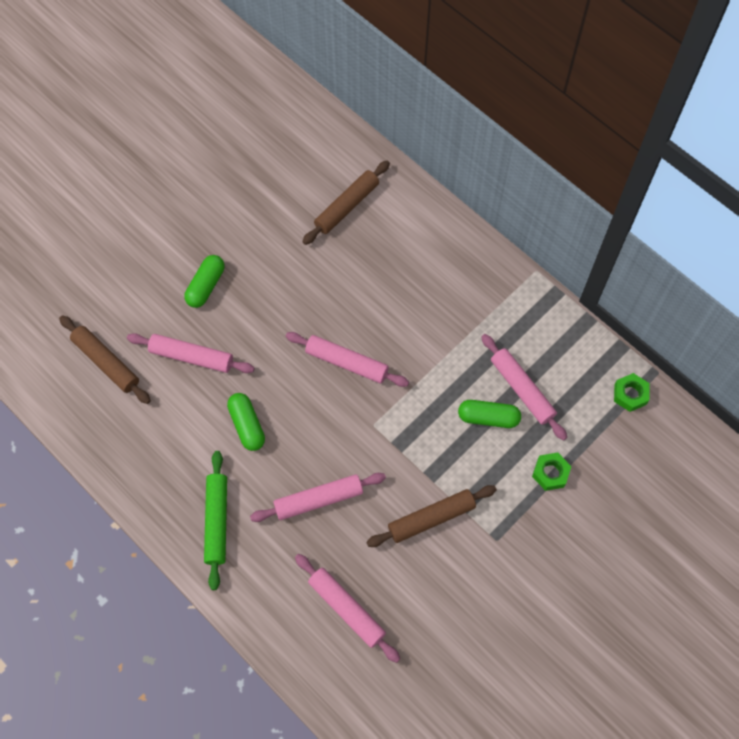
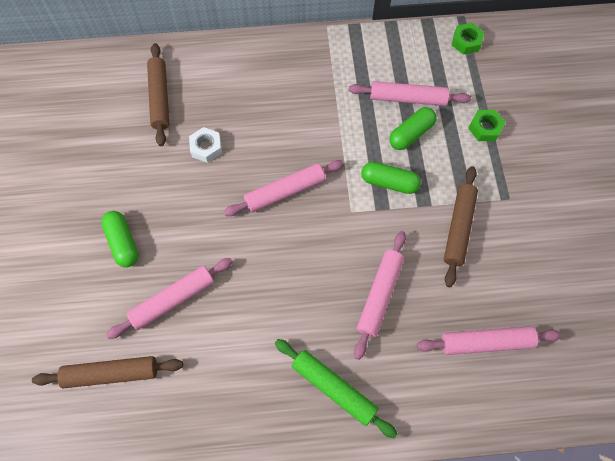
camera: 50 degrees left, 0 degrees up
green capsule [227,393,265,451] -> green capsule moved to [361,162,421,194]
none -> white nut [189,127,222,163]

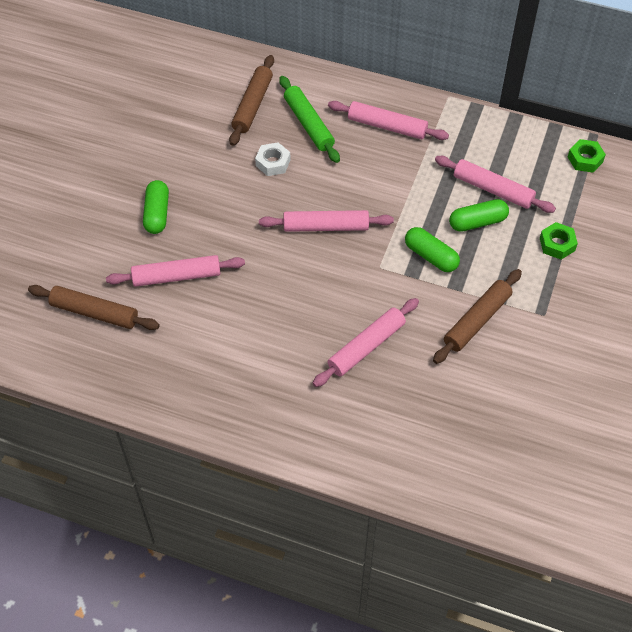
camera: 25 degrees right, 10 degrees down
green rolling pin [275,339,398,438] -> green rolling pin moved to [279,76,340,163]
pink rolling pin [417,326,562,355] -> pink rolling pin moved to [328,101,449,140]

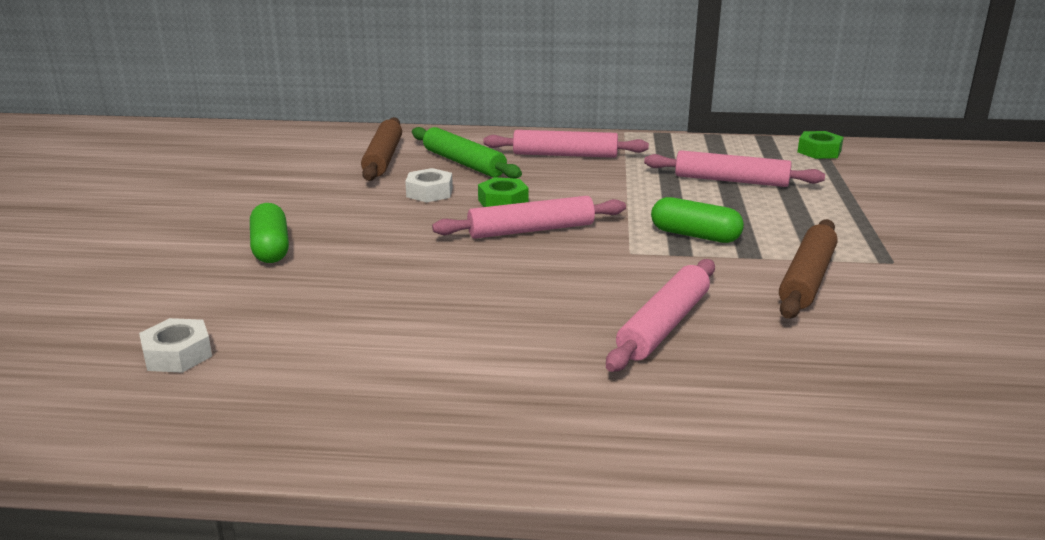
camera: 15 degrees left, 30 degrees down
brown rolling pin [28,285,160,330] -> white nut [139,318,212,373]
pink rolling pin [106,255,245,287] -> none
green capsule [449,199,509,232] -> none
green nut [540,222,578,260] -> green nut moved to [478,177,529,207]

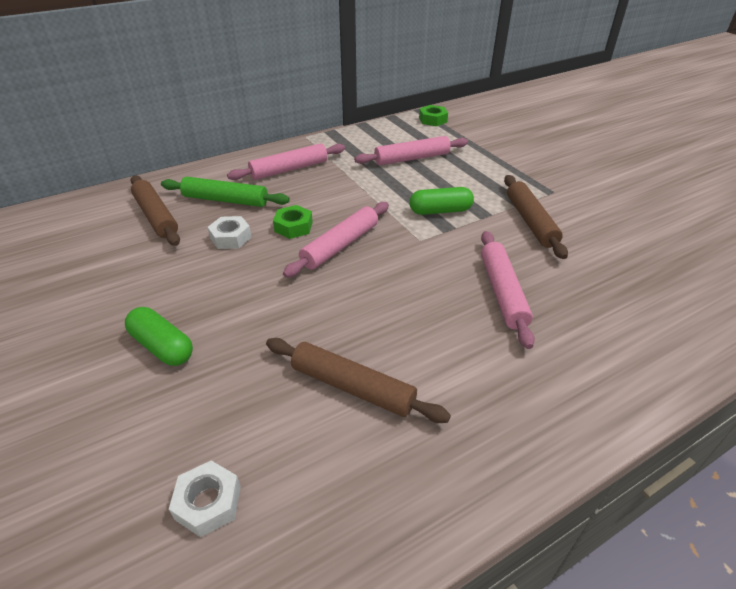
camera: 35 degrees left, 15 degrees up
none -> brown rolling pin [266,338,451,423]

